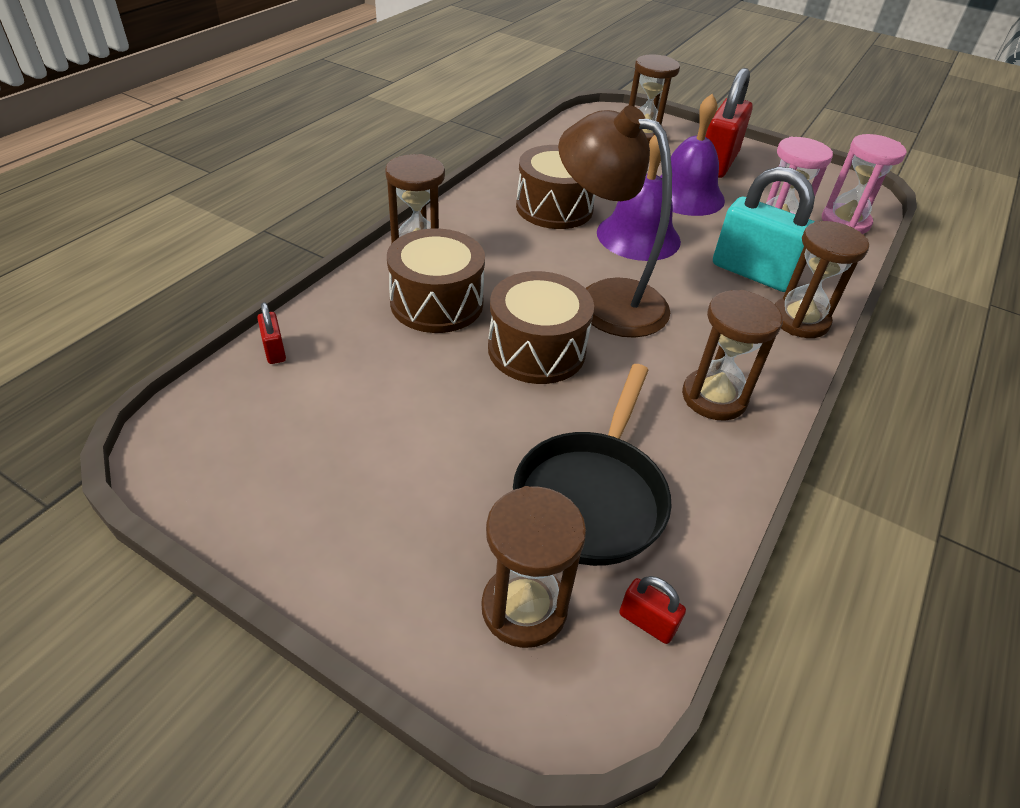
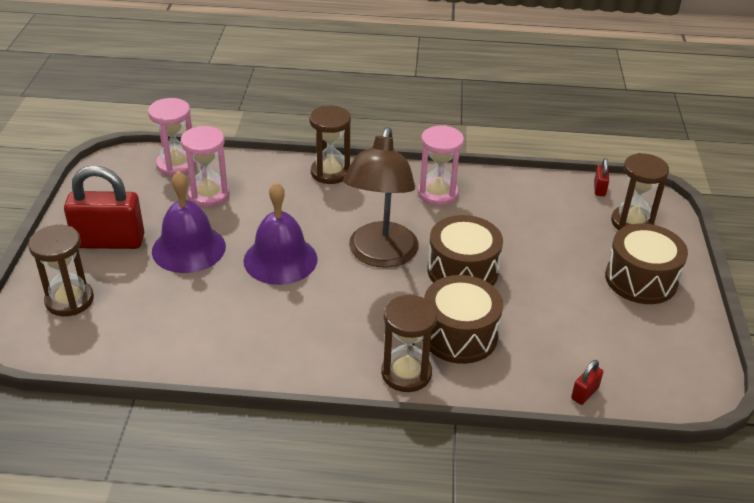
camera: 115 degrees left, 5 degrees down
black pan [513,364,672,566] -> none
brown drum [516,145,595,229] -> brown drum moved to [605,223,688,304]
brown hourglass [682,290,783,421] -> pink hourglass [418,125,464,206]
turquoise padlock [713,166,815,292] -> none

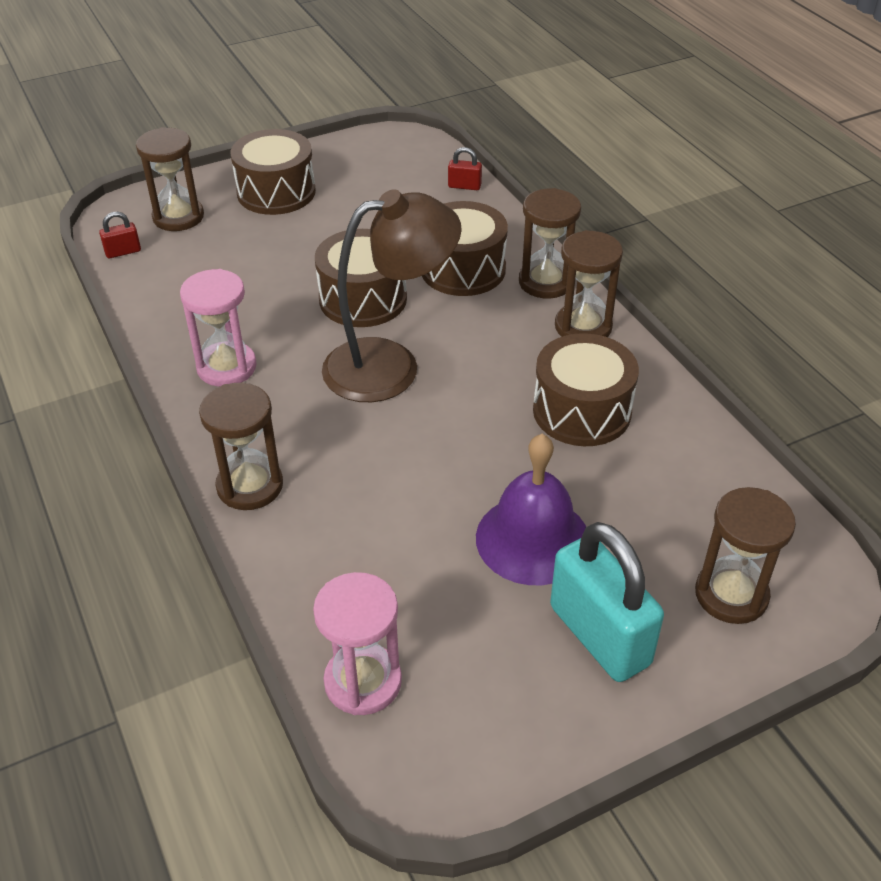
camera: 120 degrees left, 5 degrees up
red padlock [64,165,144,249] -> turquoise padlock [550,522,664,682]
pink hourglass [181,126,230,207] -> none
purple bell [243,182,318,285] -> none
none -> brown drum [533,333,639,446]
none -> brown hourglass [555,230,623,337]

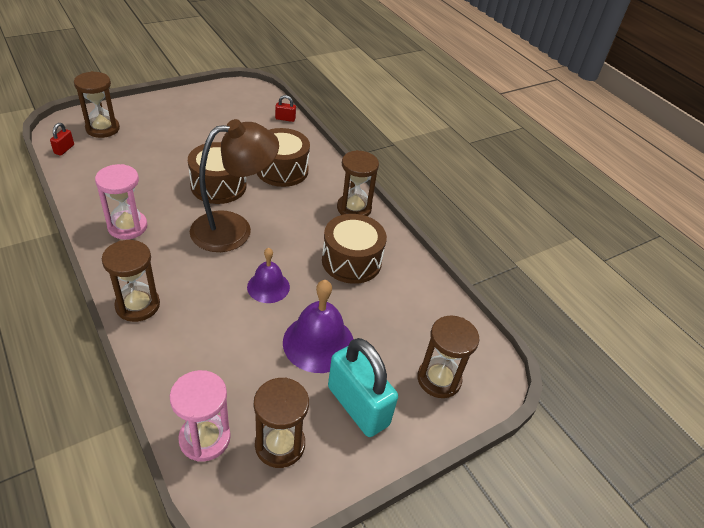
camera: 10 degrees left, 0 degrees up
red padlock [99,212,141,258] -> red padlock turned 45 degrees counterclockwise [50,123,74,156]
brown drum [230,129,316,215] -> none
brown hourglass [519,188,581,299] -> brown hourglass moved to [254,377,309,468]
none -> purple bell [247,248,290,303]

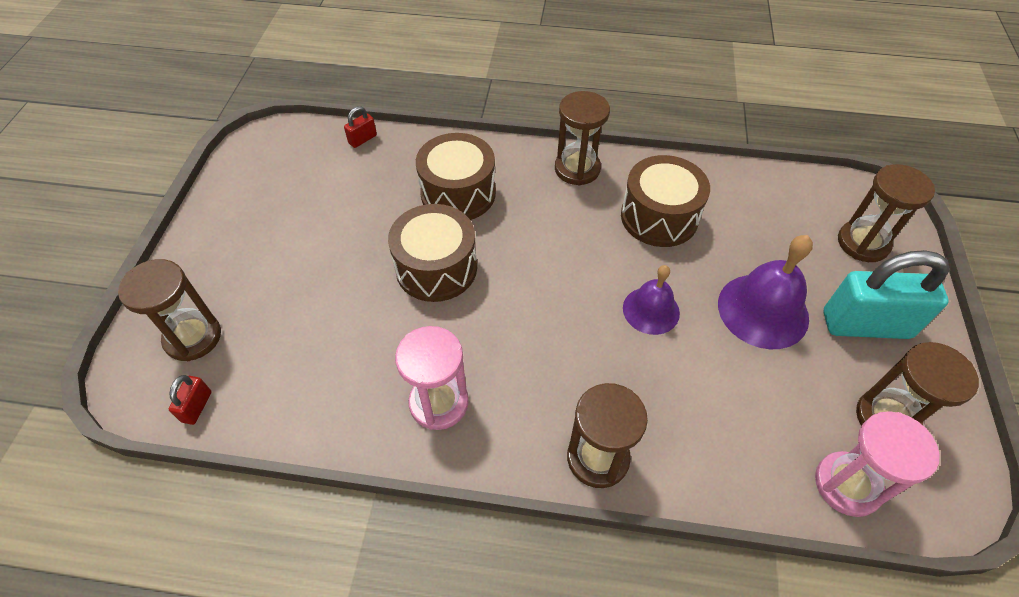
camera: 45 degrees left, 10 degrees up
red padlock [50,123,74,156] -> red padlock turned 45 degrees clockwise [169,375,211,425]
brown lamp [190,119,279,252] -> none

